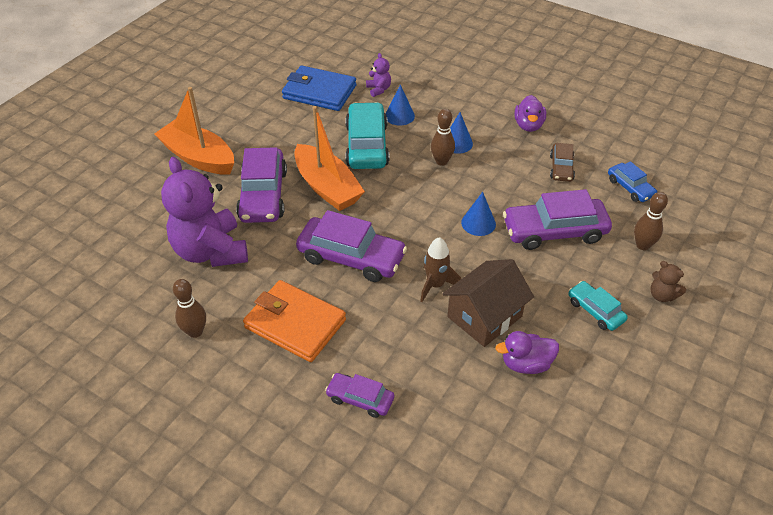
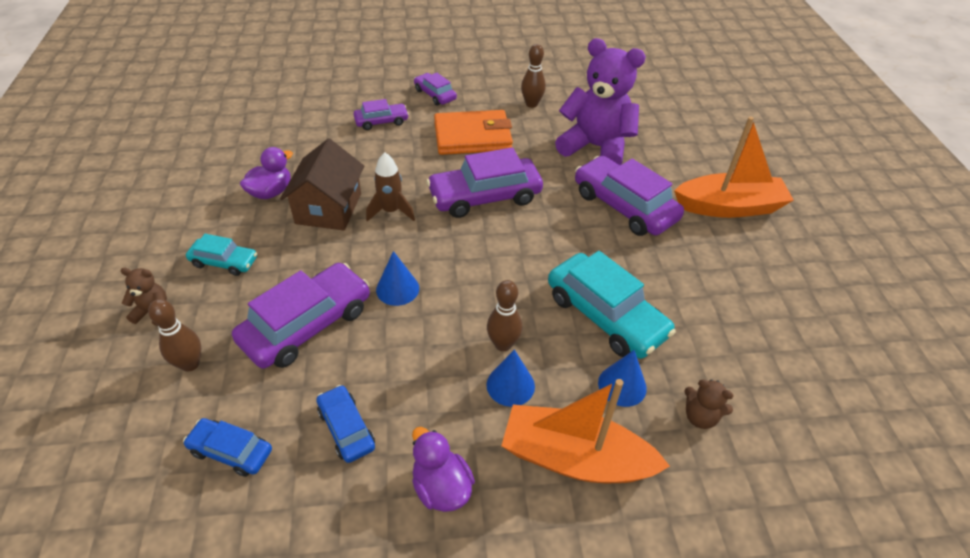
camera: 140 degrees right, 0 degrees up
blue wallet [282,66,356,111] -> none
orange boat [294,106,365,211] -> orange boat moved to [501,379,670,483]
purple teddy bear [366,53,391,97] -> brown teddy bear [684,379,734,429]
brown car [550,143,575,182] -> blue car [316,385,375,463]
none -> purple car [414,73,457,106]

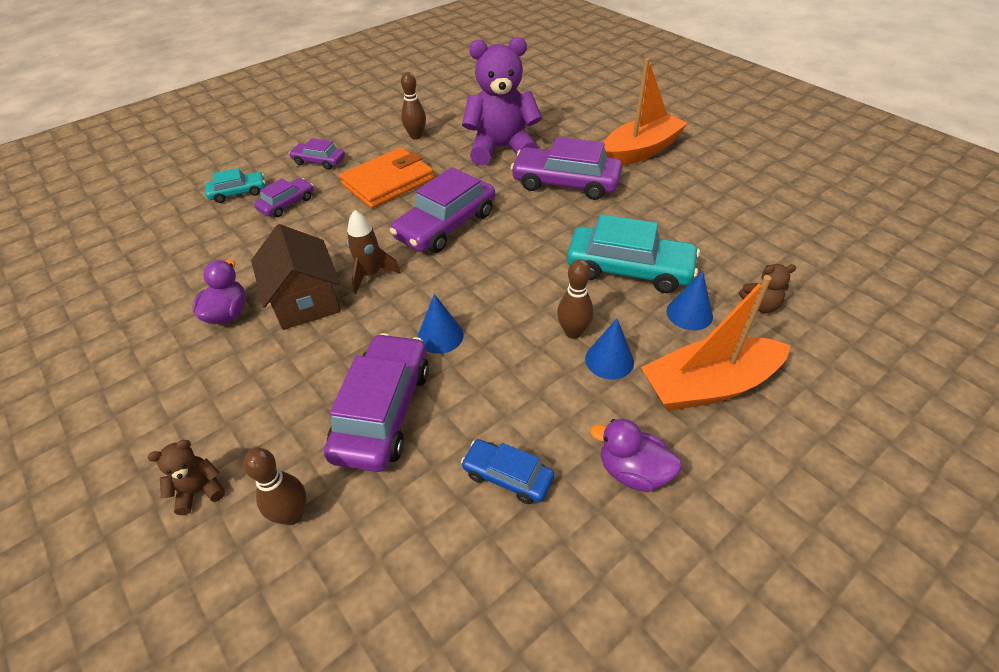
camera: 30 degrees left, 0 degrees up
blue car [183,418,272,477] -> none
turquoise car [186,234,257,276] -> turquoise car moved to [205,168,265,203]

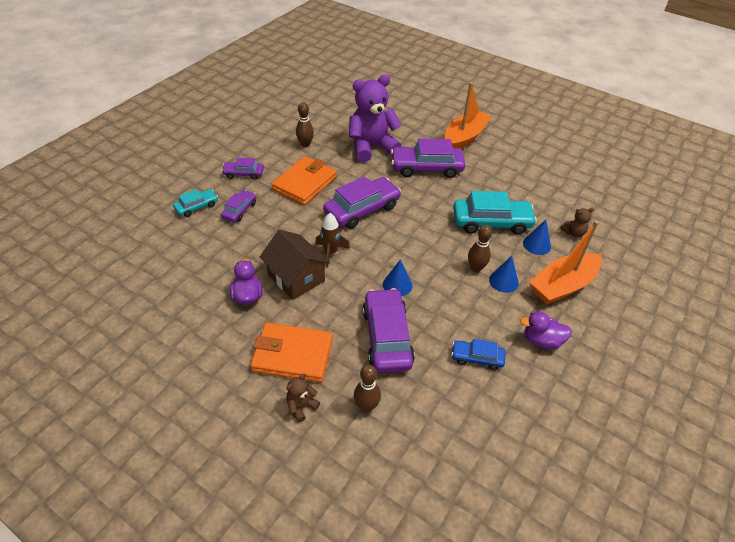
camera: 20 degrees left, 0 degrees up
purple car [390,167,495,253] -> purple car turned 150 degrees counterclockwise [323,176,401,229]
none -> orange wallet [250,322,333,382]

